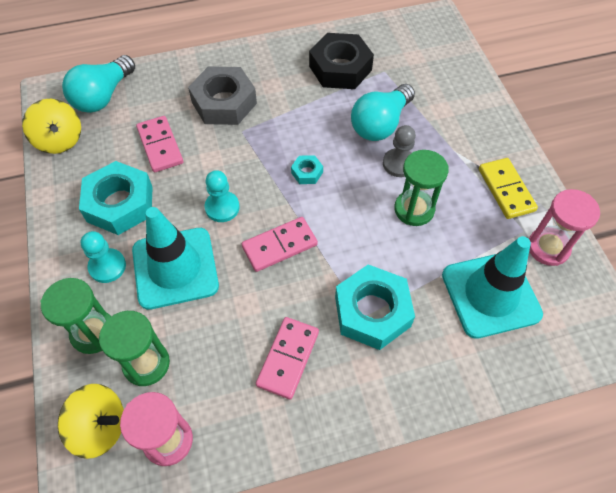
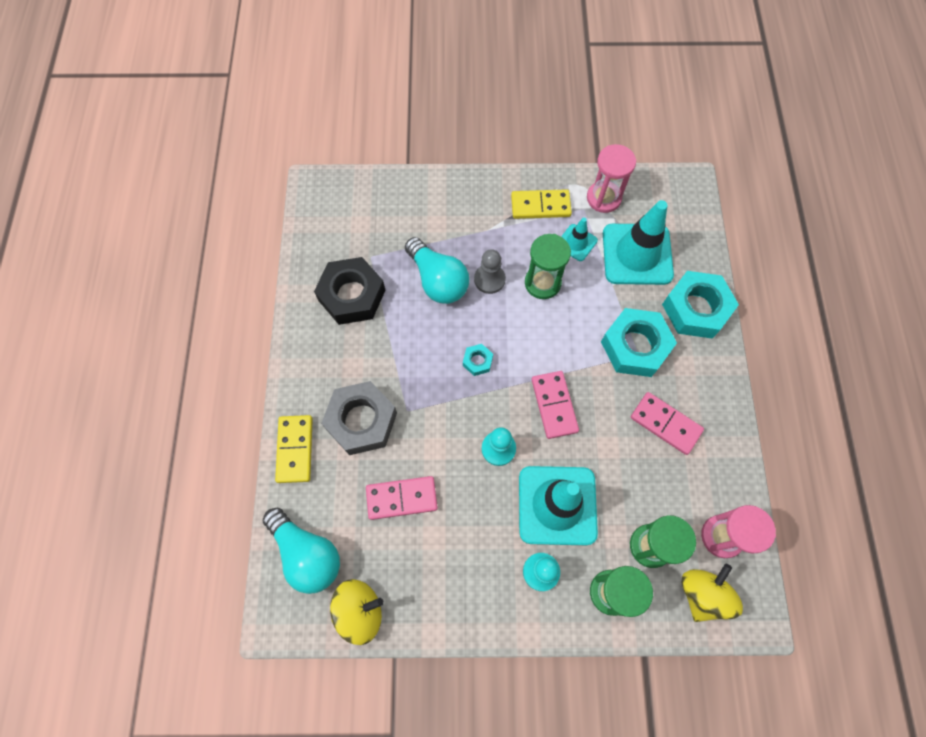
camera: 75 degrees left, 10 degrees up
turquoise nut [79,161,153,235] -> turquoise nut moved to [662,271,739,338]
none -> yellow domino [275,415,313,483]
none -> turquoise traffic cone [561,218,598,261]

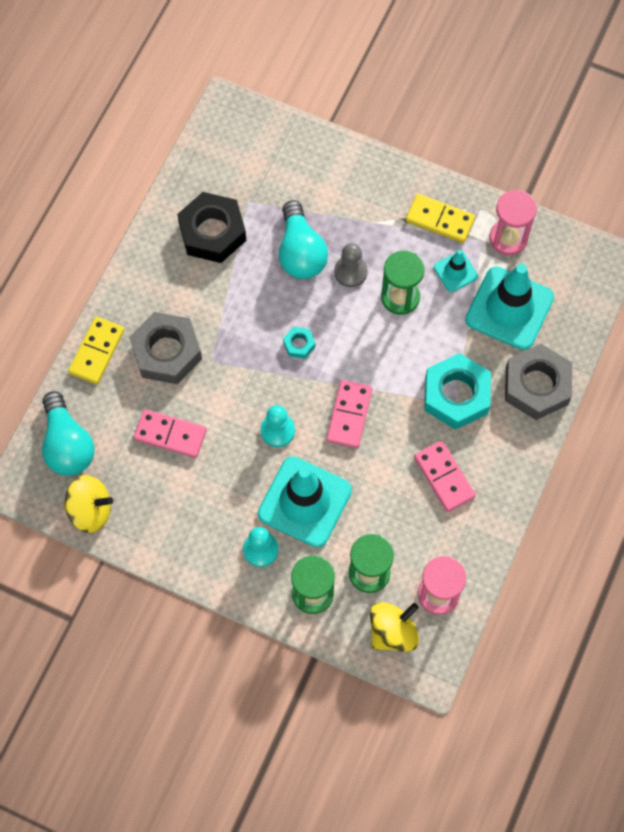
camera: 25 degrees right, 0 degrees up
turquoise nut [662,271,739,338] -> grey nut [505,344,572,420]

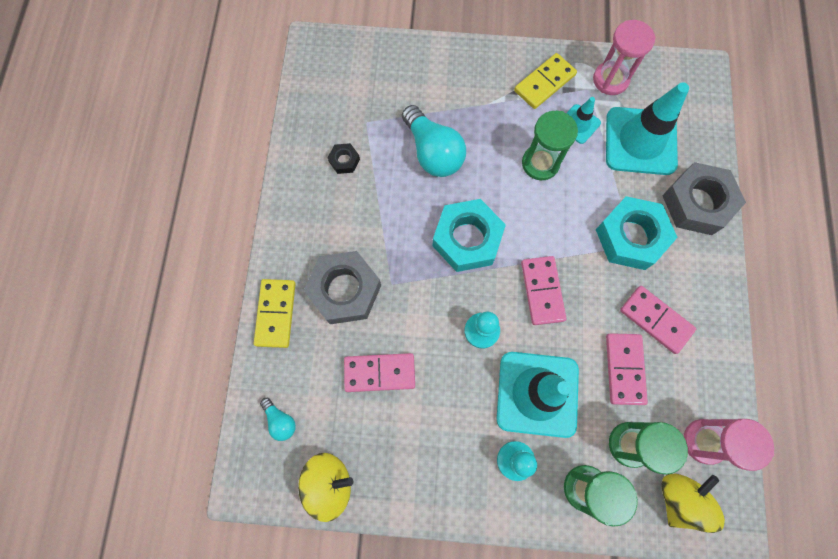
camera: 20 degrees left, 5 degrees up
turquoise light bulb [42,391,95,476] -> turquoise light bulb [260,398,296,441], size x0.48
black nut [177,192,246,263] -> black nut [327,143,360,174], size x0.45
turquoise nut [283,327,315,359] -> turquoise nut [432,199,506,272], size x2.21
grey pawn [334,243,368,287] -> none
yellow domino [406,194,475,243] -> yellow domino turned 45 degrees counterclockwise [514,53,577,109]
none -> pink domino [606,333,648,405]

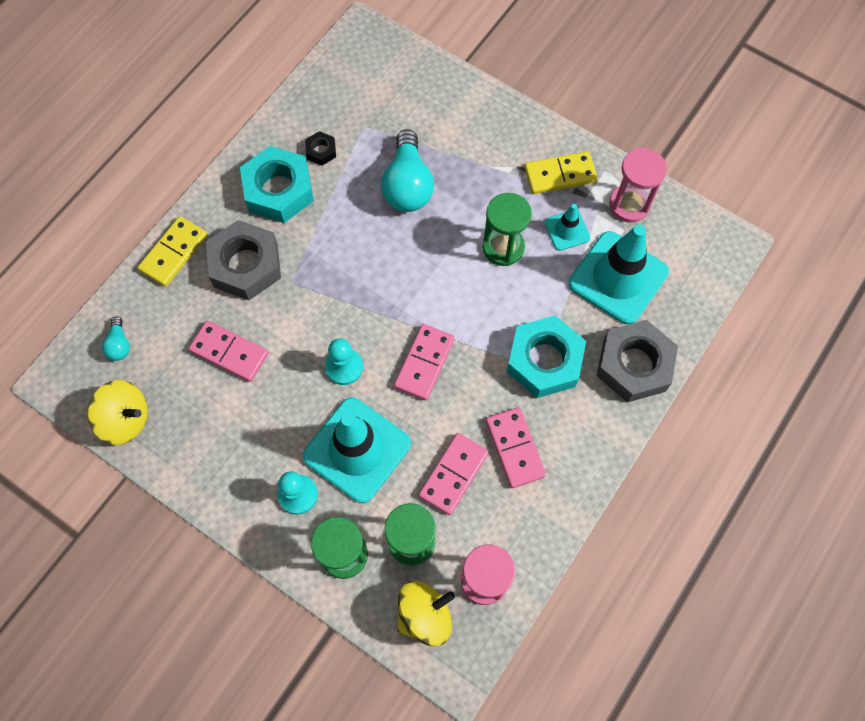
camera: 30 degrees right, 5 degrees down
turquoise nut [432,199,506,272] -> turquoise nut moved to [240,146,314,223]

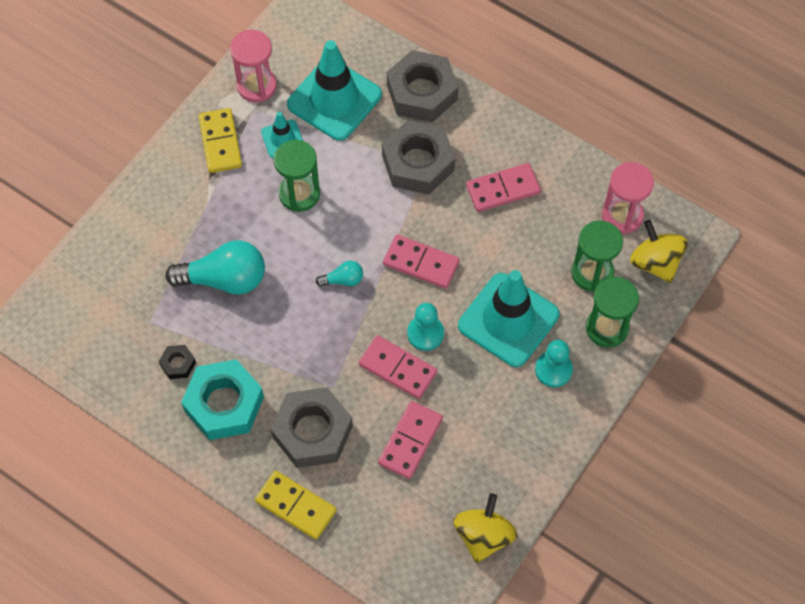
camera: 90 degrees left, 5 degrees down
turquoise light bulb [102,317,130,361] -> turquoise light bulb moved to [316,261,363,287]
pink domino [419,433,489,515] -> pink domino moved to [359,335,437,399]
turquoise nut [507,315,586,398] -> grey nut [382,120,455,194]

